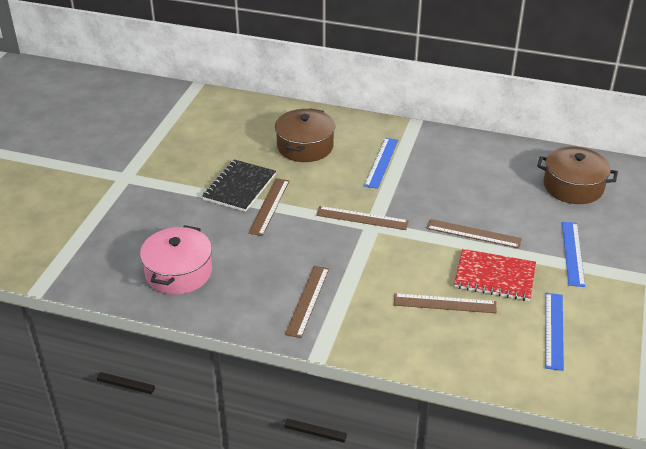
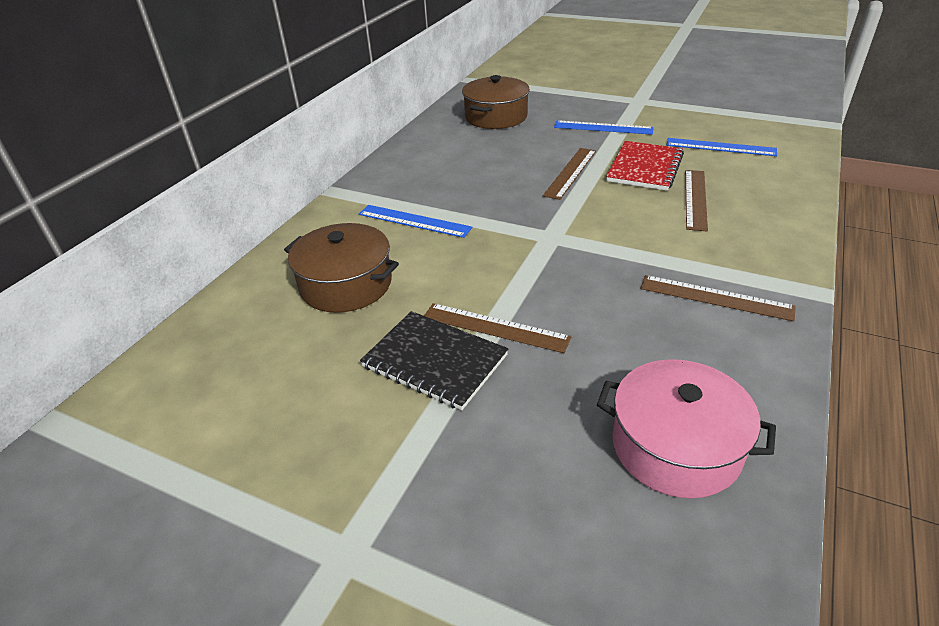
camera: 80 degrees left, 0 degrees up
brown ruler [316,206,409,230] -> none

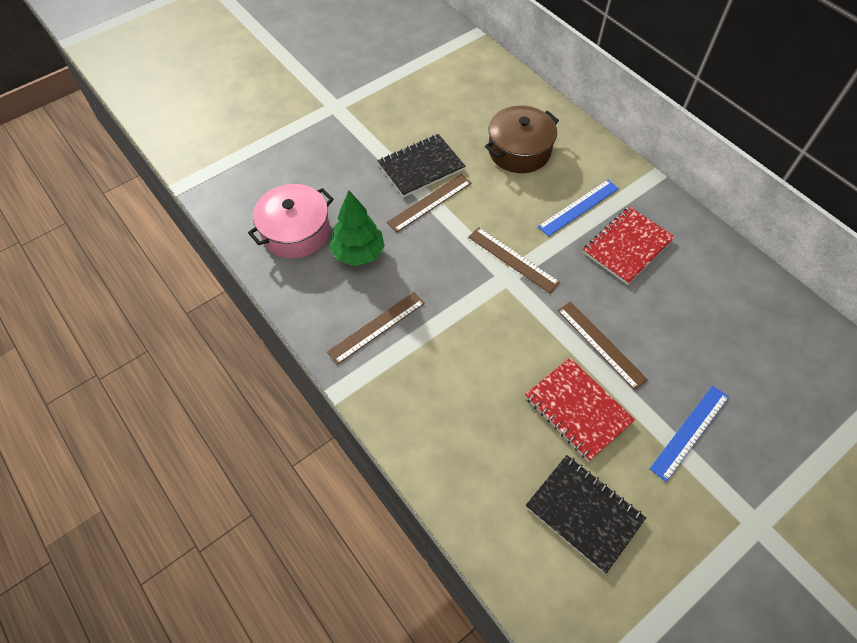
camera: 115 degrees right, 20 degrees up
brown pot [462,75,530,129] -> none
blue ruler [666,138,777,156] -> black notebook [526,455,646,573]
brown ruler [685,170,708,231] -> brown ruler moved to [468,227,560,293]
none -> green tree [329,191,385,266]
none -> red notebook [583,206,675,285]

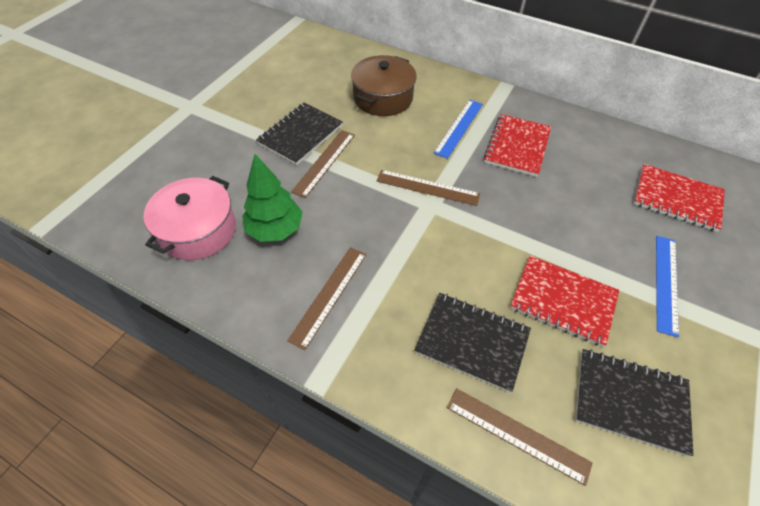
camera: 25 degrees left, 5 degrees down
brown ruler [557,301,648,390] -> brown ruler moved to [447,388,593,486]
none -> black notebook [415,293,531,393]
none -> red notebook [634,164,725,232]

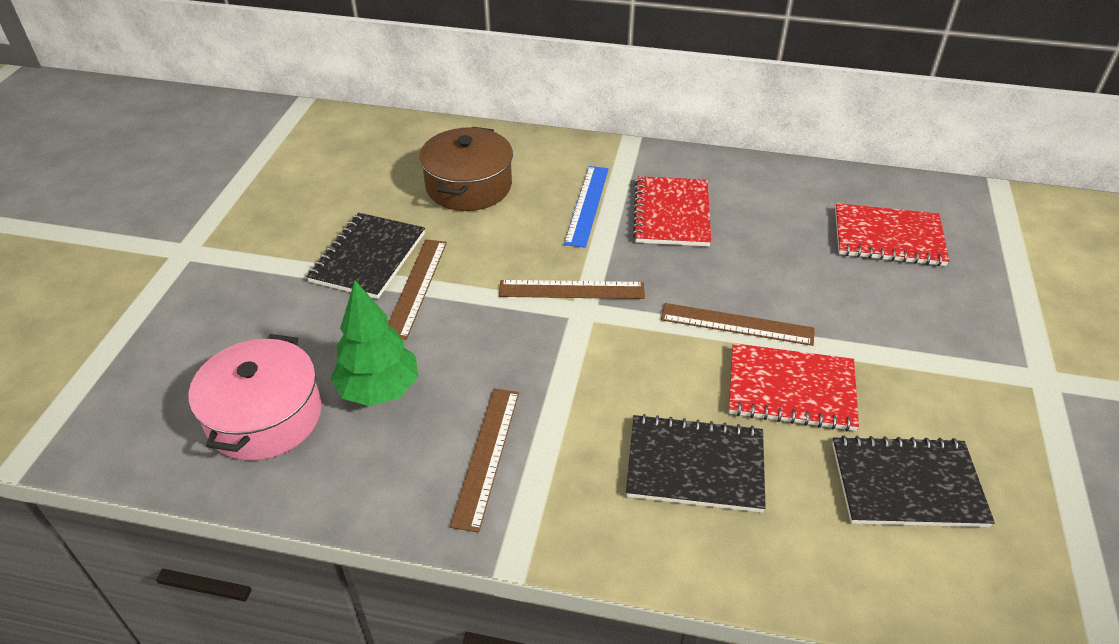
camera: 15 degrees left, 10 degrees down
brown ruler [447,388,593,486] -> brown ruler moved to [661,303,815,346]
blue ruler [656,236,679,337] -> none

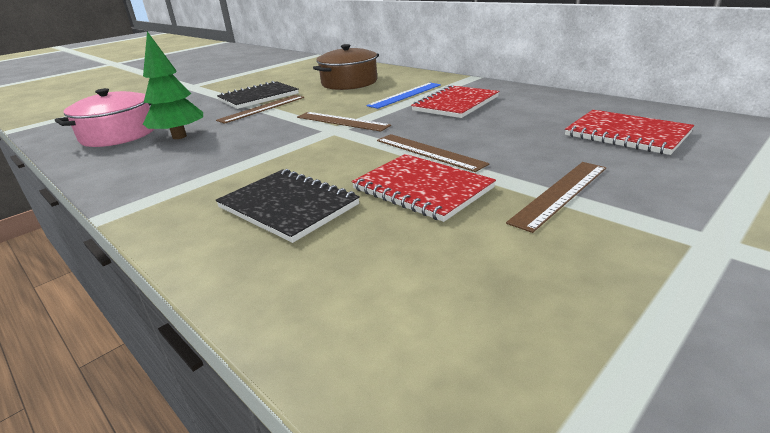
camera: 35 degrees right, 15 degrees down
brown ruler [450,388,519,533] -> brown ruler moved to [506,162,606,233]
black notebook [832,435,995,527] -> none

